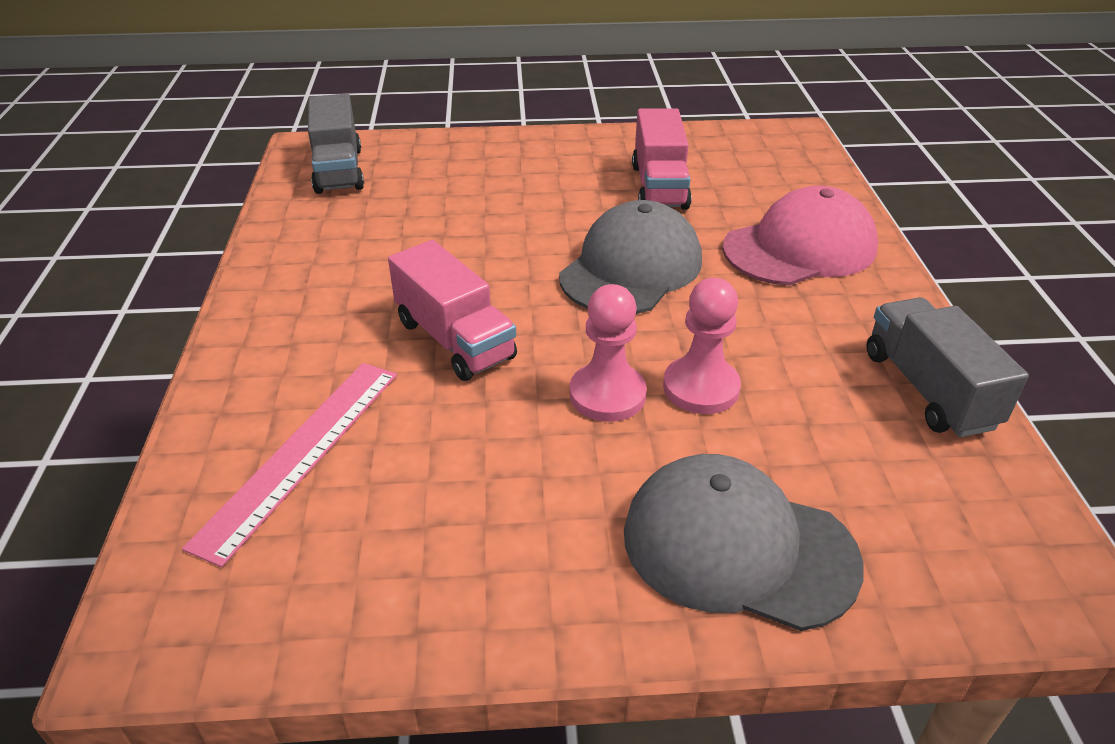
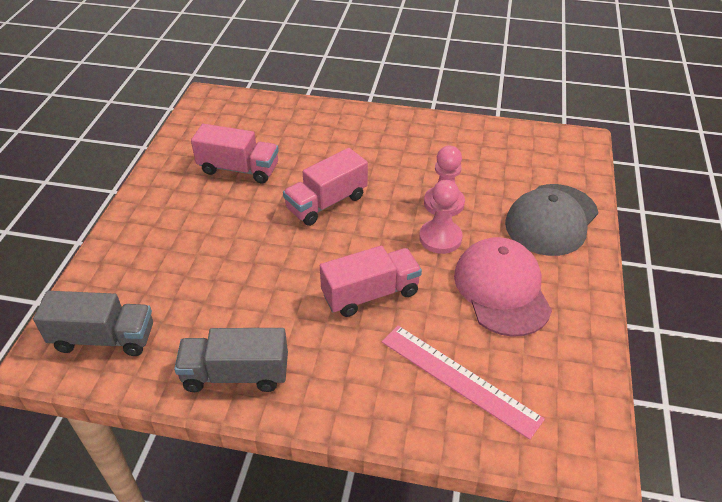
camera: 75 degrees left, 5 degrees up
grey cap [559,200,702,314] -> pink truck [283,148,368,226]
pink cap [723,186,878,285] -> pink cap moved to [454,237,552,337]
grey truck [866,297,1029,438] -> grey truck moved to [174,328,288,392]

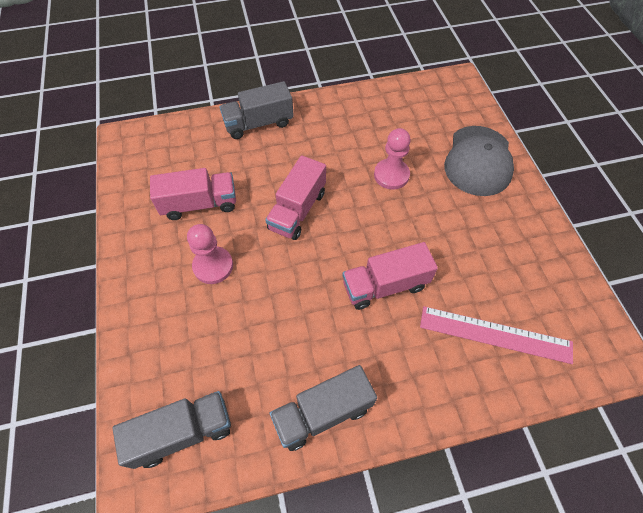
camera: 25 degrees left, 15 degrees up
pink truck [320,246,422,317] -> pink truck turned 150 degrees counterclockwise [343,242,438,310]
pink pawn [419,180,463,254] -> pink pawn moved to [187,224,233,284]
pink cap [454,237,552,337] -> none
none -> grey truck [219,81,294,139]

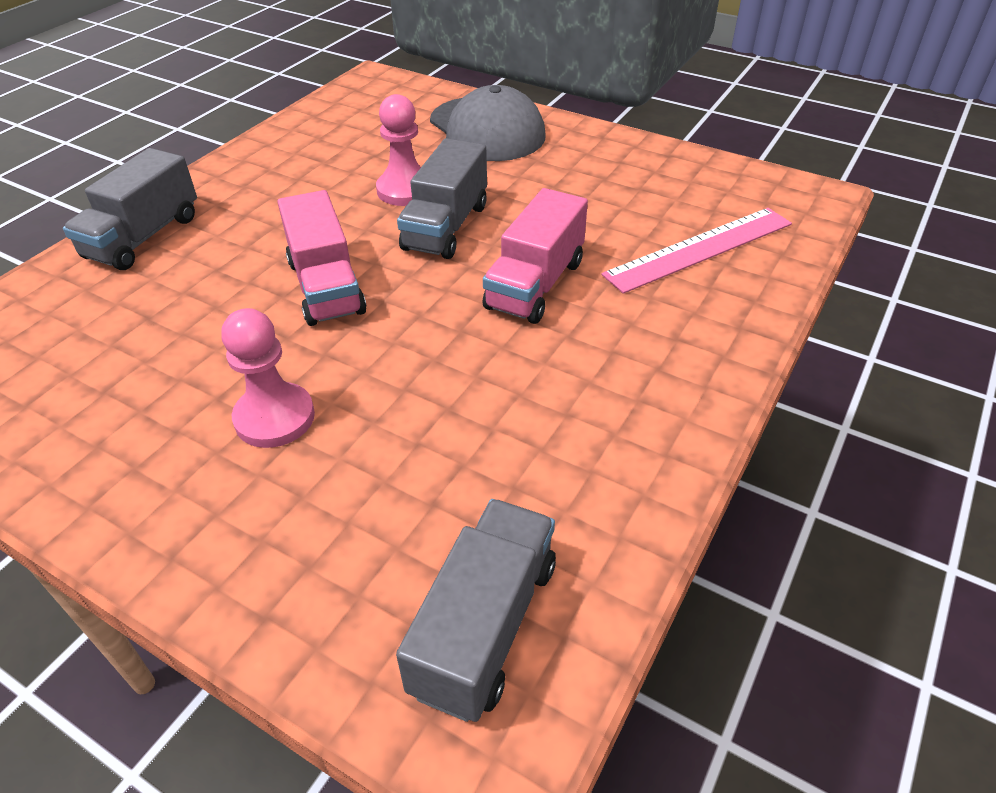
camera: 45 degrees left, 15 degrees down
pink truck [150,168,236,220] -> none
grey truck [270,365,377,451] -> grey truck moved to [397,138,487,259]

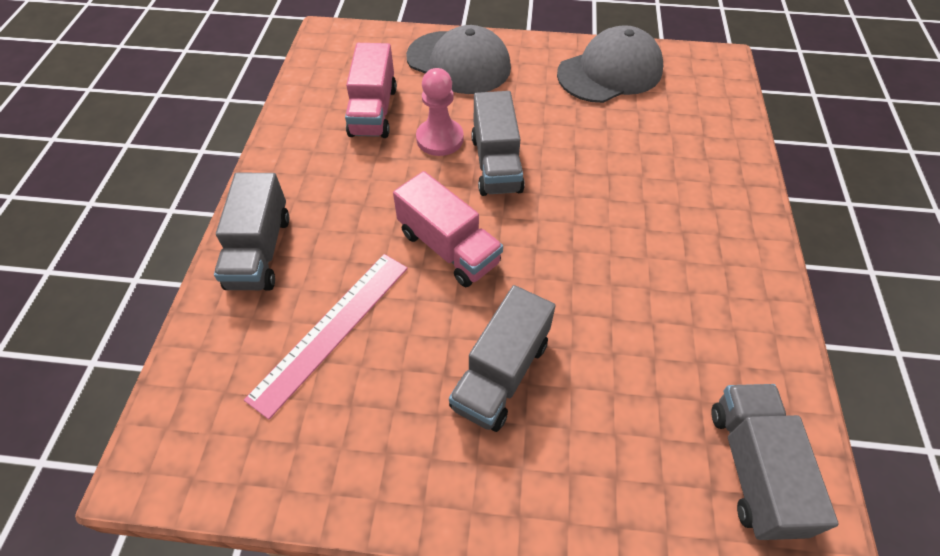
camera: 25 degrees left, 10 degrees up
pink pawn [221,308,315,448] -> grey truck [449,285,555,432]
pink truck [483,188,588,324] -> pink truck moved to [345,43,397,138]
pink ruler [601,208,792,294] -> pink ruler moved to [244,254,408,420]
none -> grey cap [557,25,663,103]

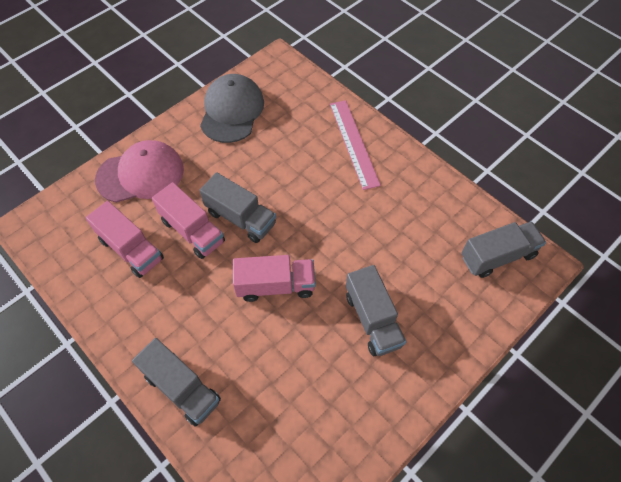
camera: 50 degrees left, 5 degrees up
pink ruler [244,254,408,420] -> pink ruler moved to [330,100,381,190]
grey cap [406,25,511,94] -> pink cap [95,140,184,203]
pink pawn [416,68,464,156] -> pink truck [152,182,225,259]
grey truck [711,384,838,540] -> grey truck turned 120 degrees clockwise [461,221,546,278]

